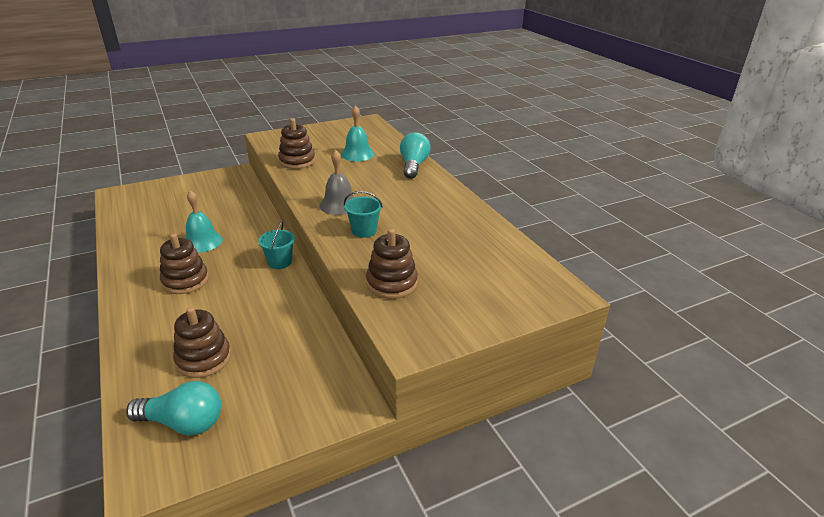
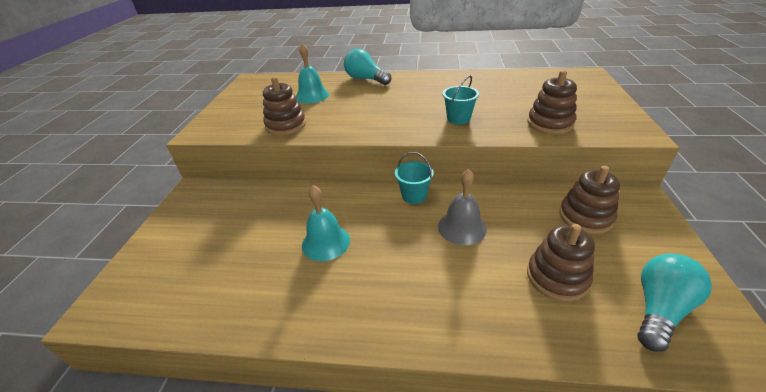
camera: 55 degrees left, 5 degrees up
brown stacking toy [160,234,209,294] -> brown stacking toy moved to [559,166,620,234]
grey bell [319,149,355,215] -> grey bell moved to [438,169,487,245]

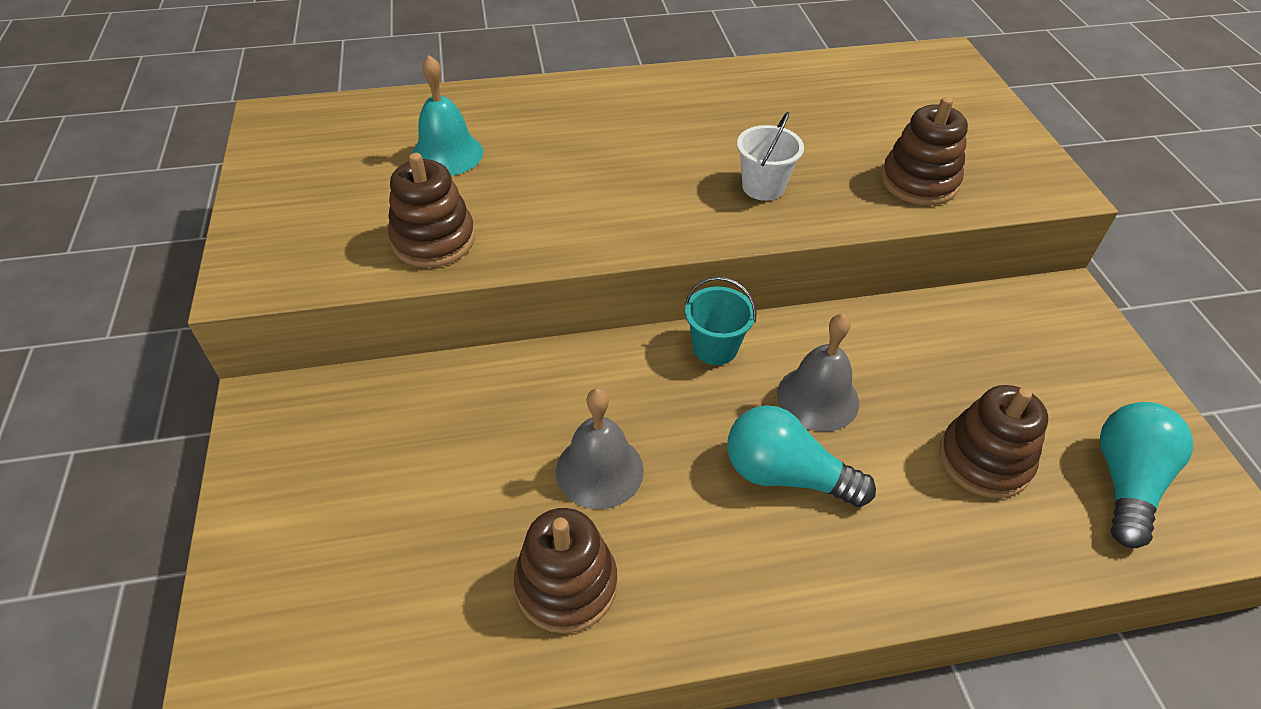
camera: 20 degrees left, 10 degrees up
turquoise bell [302,185,350,261] -> grey bell [556,388,644,509]
turquoise light bulb [344,49,391,85] -> turquoise light bulb moved to [727,405,876,507]
turquoise bucket [443,75,479,125] -> white bucket [737,112,804,201]
brown stacking toy [559,166,620,234] -> brown stacking toy moved to [514,508,617,634]

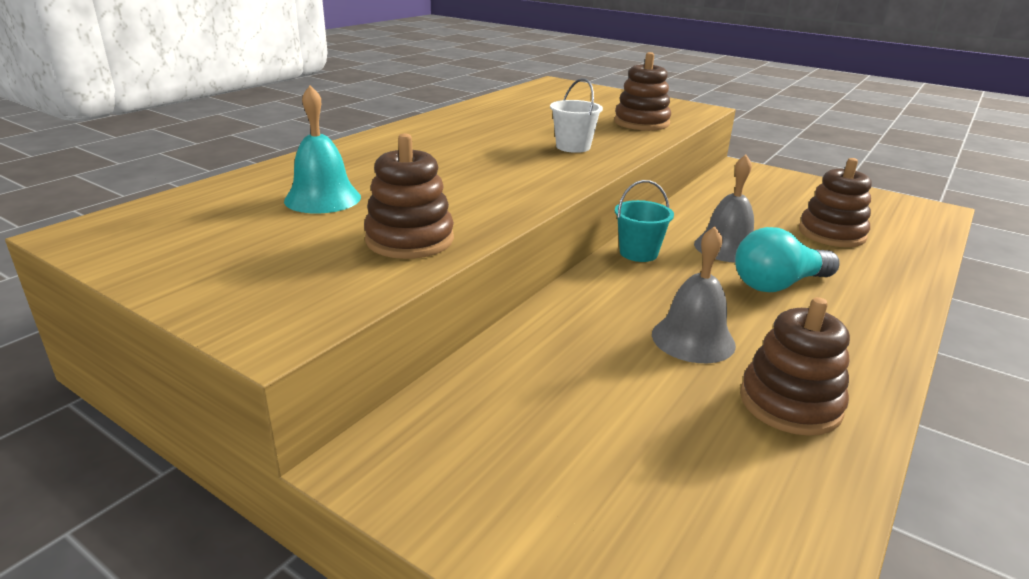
camera: 45 degrees left, 20 degrees down
turquoise light bulb [1100,402,1193,548] -> none

